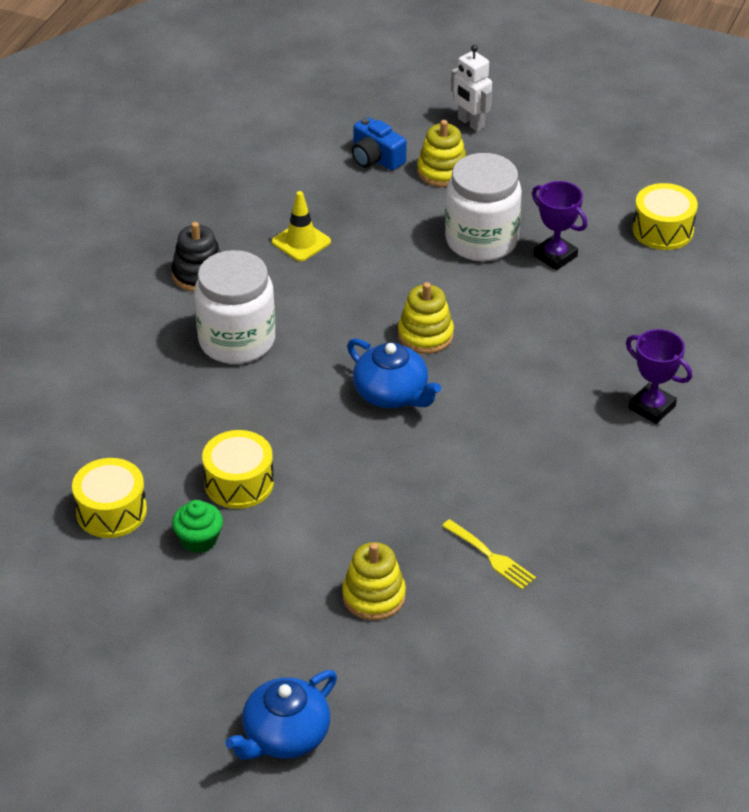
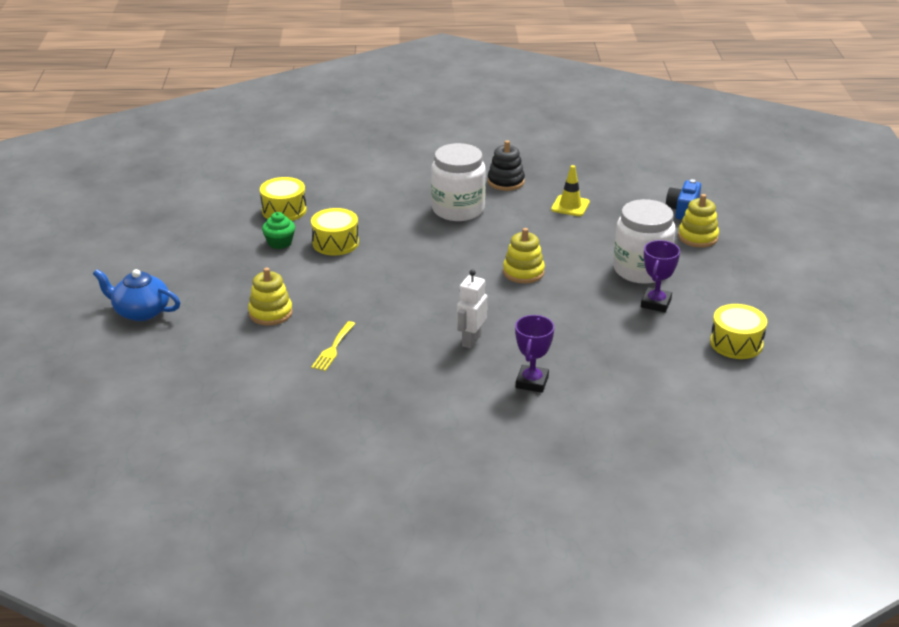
camera: 65 degrees right, 10 degrees down
blue teapot [347,338,441,408] -> none
white robot [451,45,492,131] -> white robot moved to [457,269,487,348]

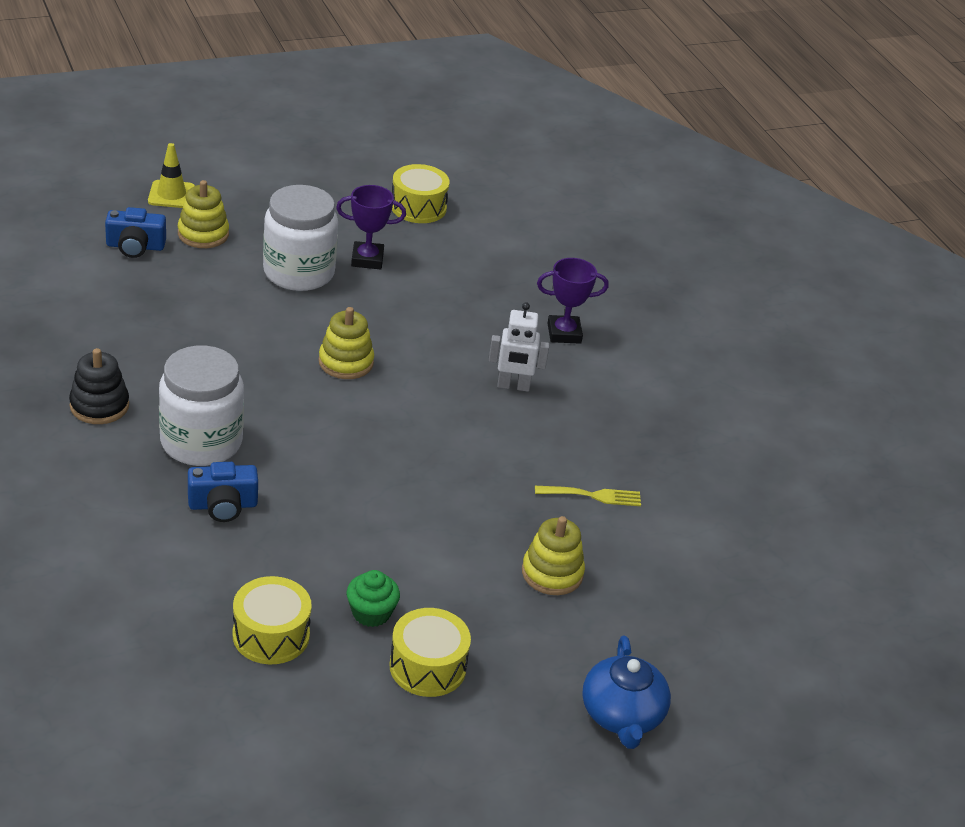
camera: 115 degrees left, 5 degrees up
yellow drum [311,208,359,256] -> yellow drum moved to [390,608,471,697]
yellow traffic cone [551,165,590,216] -> yellow traffic cone moved to [148,143,195,208]
none -> blue camera [188,462,258,522]

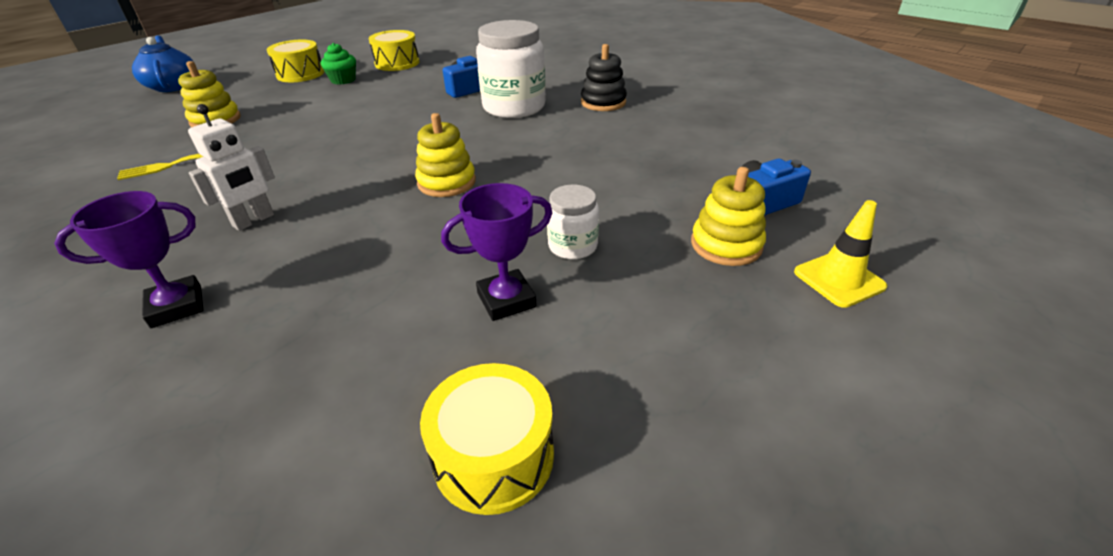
camera: 160 degrees right, 0 degrees up
white jar [263,185,338,291] -> white jar [547,185,599,259], size x0.52
white robot [489,302,549,392] -> white robot turned 150 degrees clockwise [188,104,275,231]

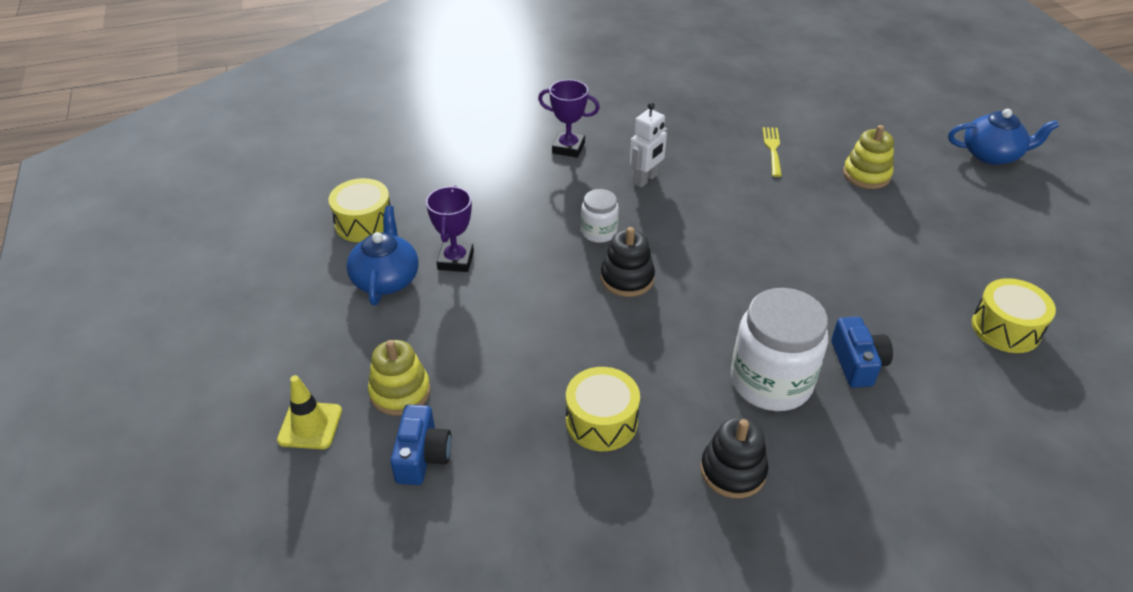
camera: 120 degrees right, 5 degrees up
purple trophy [54,191,203,328] -> purple trophy turned 75 degrees counterclockwise [538,80,600,158]
white robot [188,104,275,231] -> white robot turned 120 degrees counterclockwise [629,102,668,188]
yellow drum [267,40,324,82] -> yellow drum moved to [566,367,640,451]
green cupcake [321,43,356,85] -> none
yellow stacking toy [415,113,476,197] -> black stacking toy [601,227,655,297]
white jar [547,185,599,259] -> white jar moved to [581,189,619,243]
none -> blue teapot [347,206,419,306]

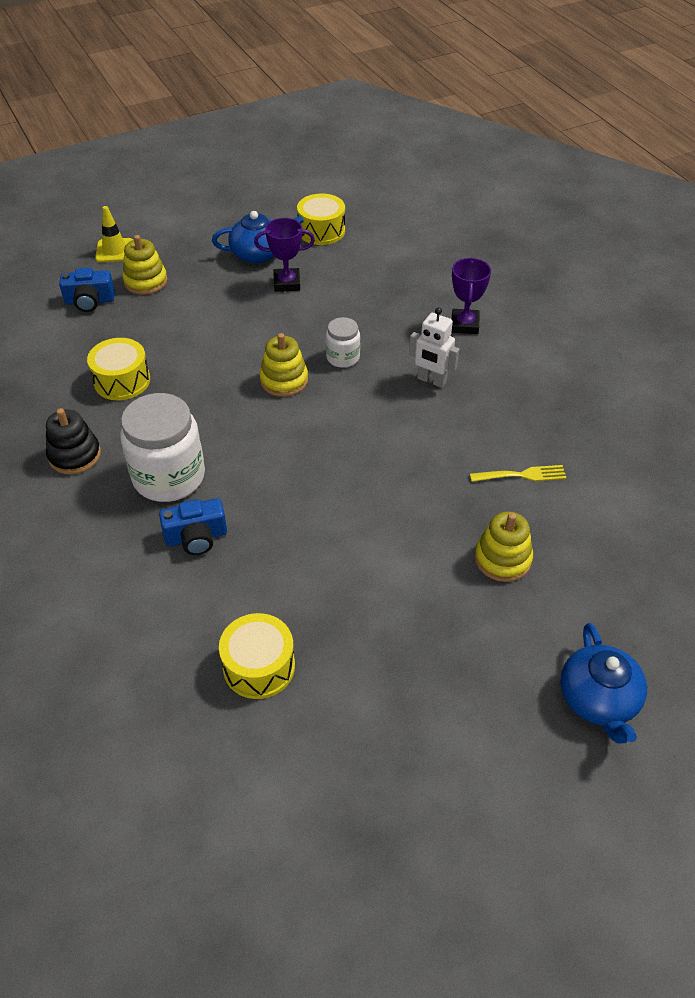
camera: 80 degrees right, 5 degrees up
black stacking toy [601,227,655,297] -> yellow stacking toy [260,333,308,397]

